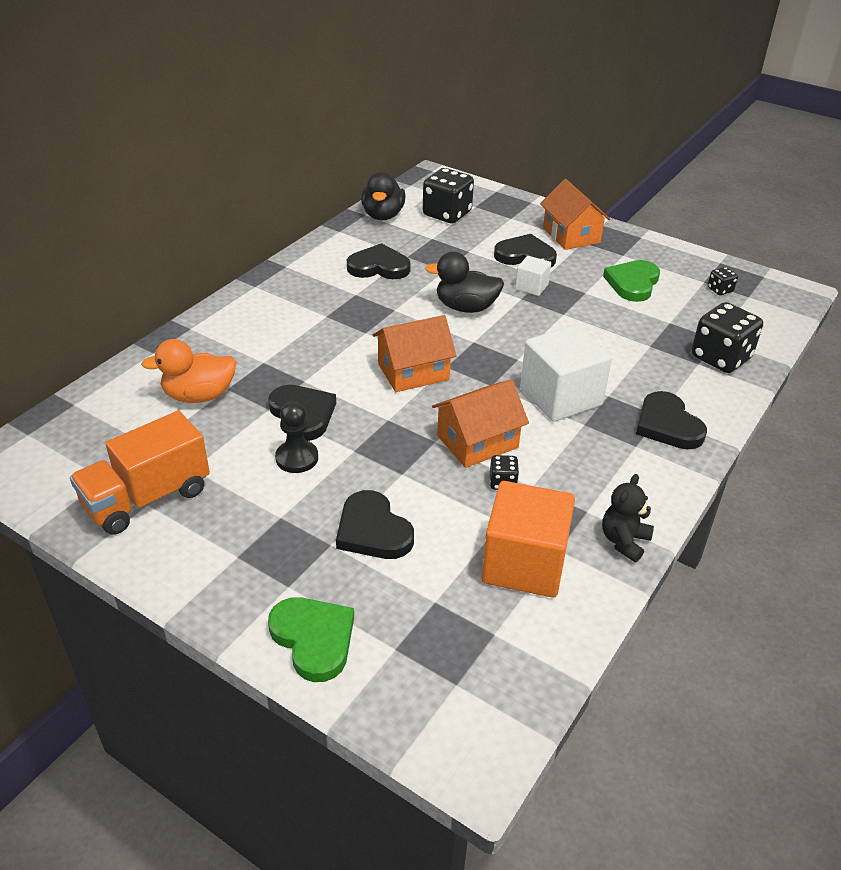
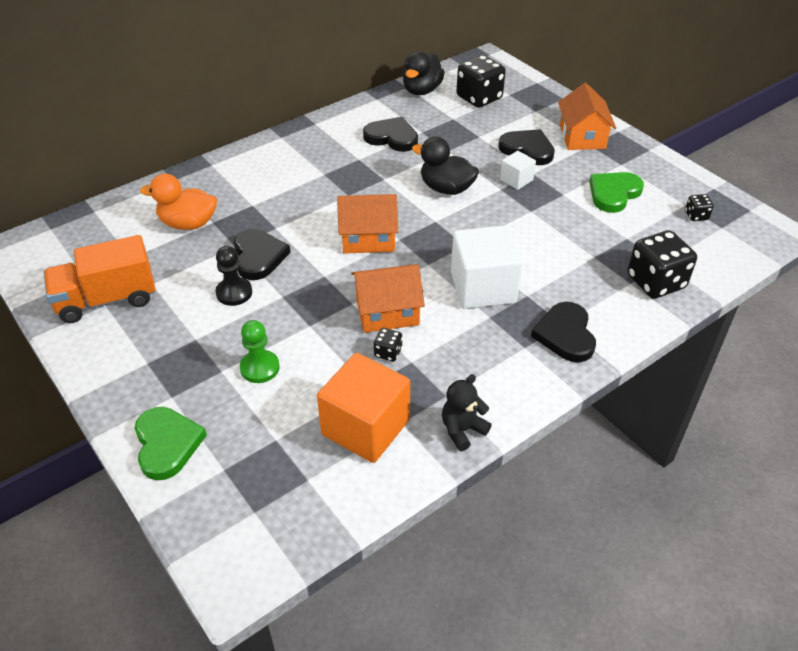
camera: 20 degrees right, 5 degrees up
black heart [336,490,414,559] -> green pawn [240,320,280,383]

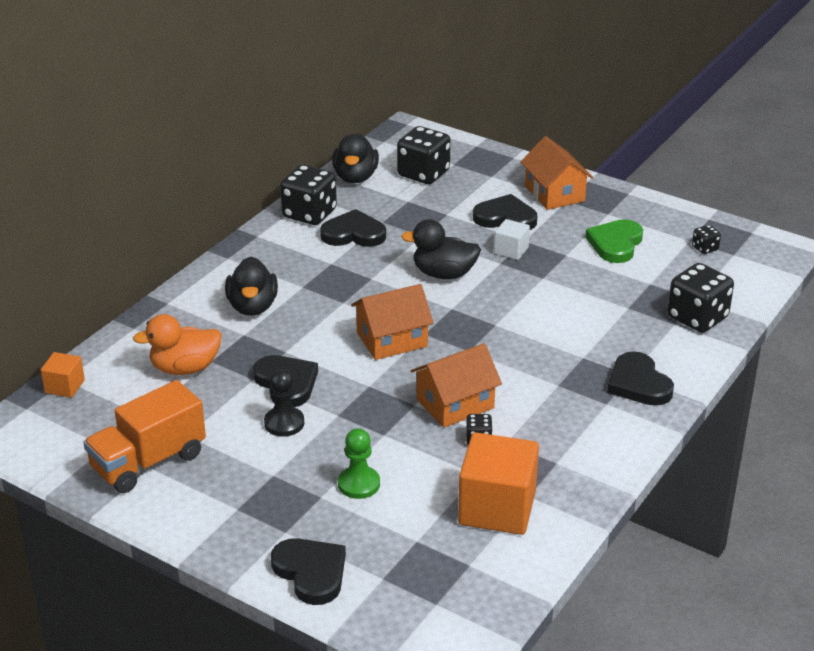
camera: 20 degrees left, 10 degrees down
green heart [135,407,207,480] -> black heart [271,538,346,605]
black teddy bear [442,374,492,451] -> none
white cube [451,225,523,309] -> none
none -> orange cube [41,352,85,398]
none -> black duck [225,257,278,316]
none -> black dice [280,165,337,225]

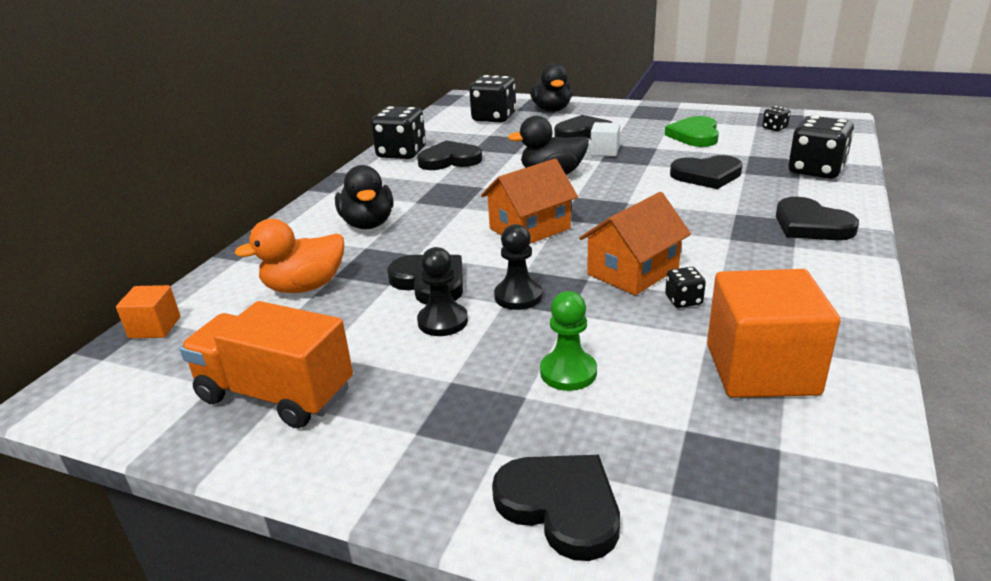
camera: 10 degrees left, 5 degrees down
orange truck [83,380,206,493] -> orange truck turned 75 degrees clockwise [179,301,353,428]
black duck [332,134,379,183] -> black duck moved to [530,63,572,112]
orange house [520,136,593,210] -> none
none -> black pawn [494,224,542,310]
none -> black heart [670,155,743,189]

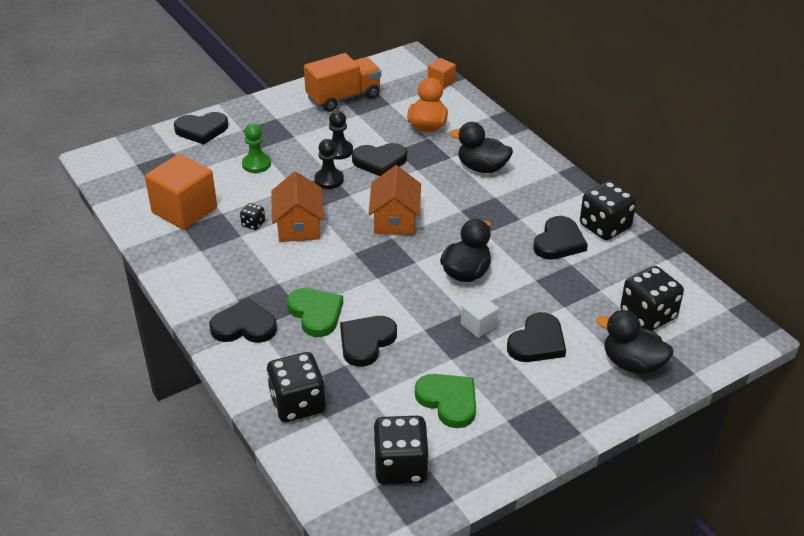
camera: 125 degrees right, 10 degrees up
black dice [762,106,791,131] -> black dice [374,416,429,484], size x2.14
none -> green heart [287,288,343,337]

